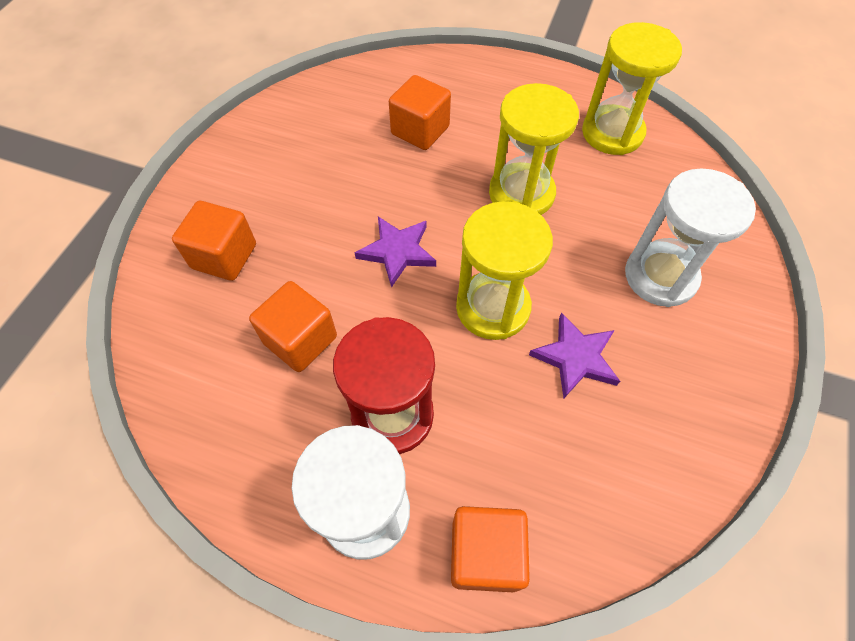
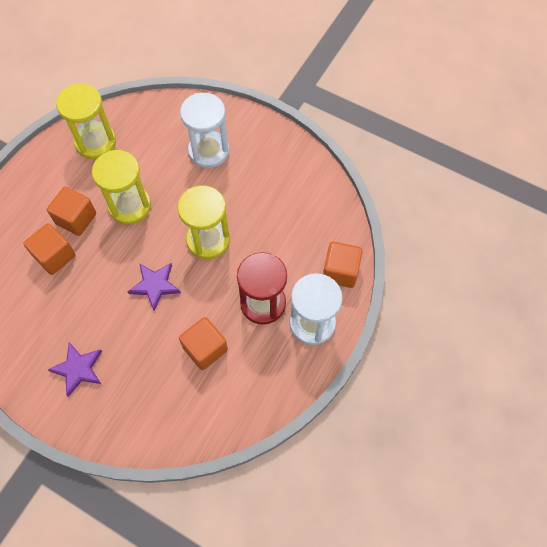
camera: 80 degrees left, 5 degrees up
orange cube [172,201,256,281] -> orange cube moved to [47,187,96,236]
purple star [529,313,620,398] -> purple star moved to [48,342,102,397]

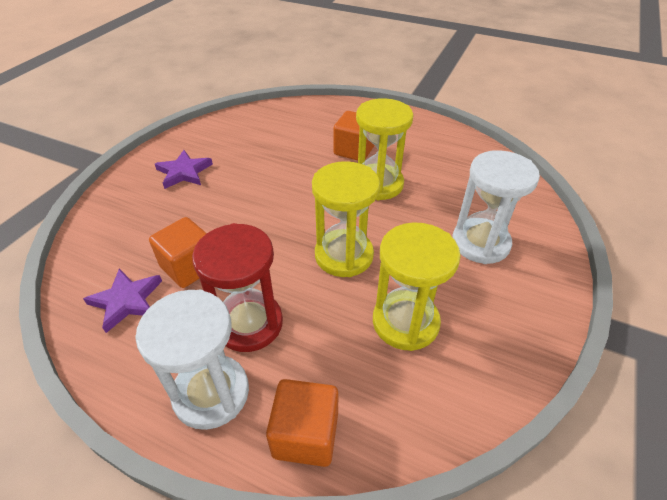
camera: 85 degrees right, 20 degrees down
orange cube [23,223,76,275] -> none
yellow hourglass [56,83,116,159] -> yellow hourglass moved to [373,222,461,351]
purple star [128,263,181,310] -> purple star moved to [83,269,162,333]

